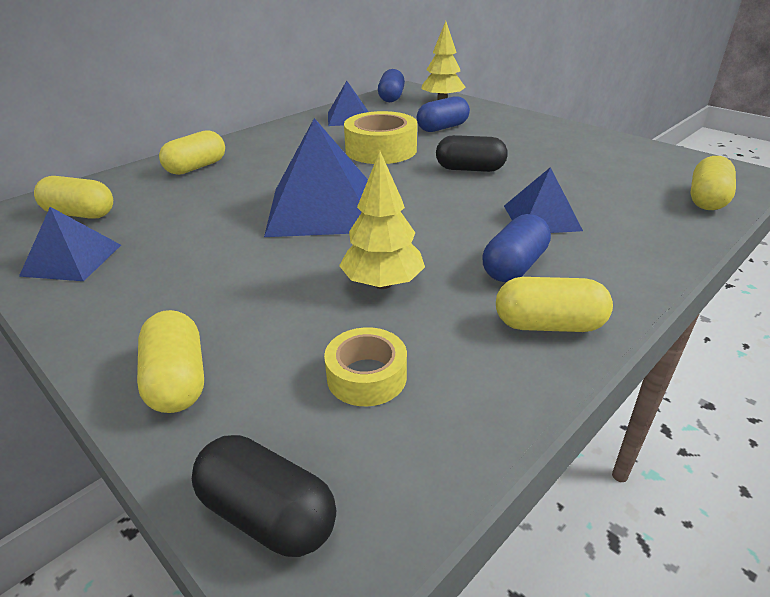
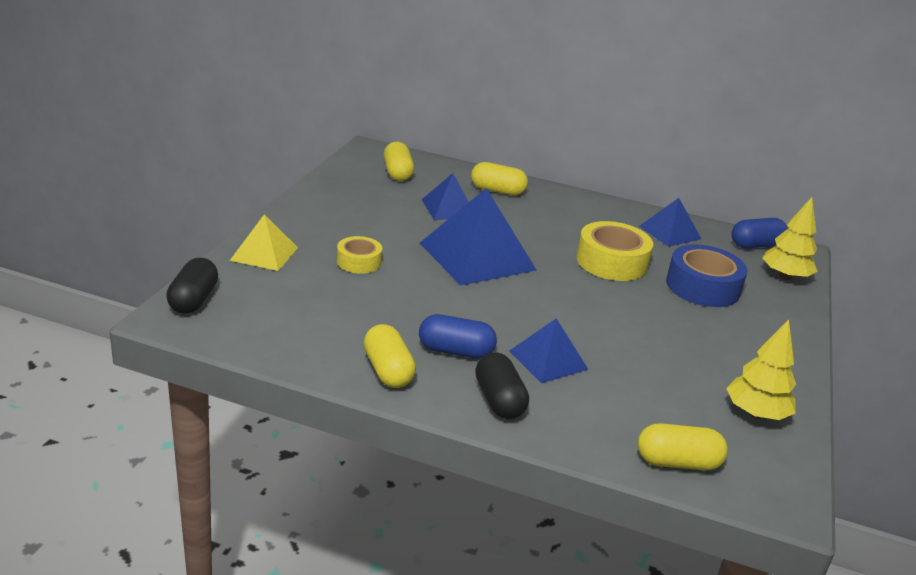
camera: 60 degrees right, 5 degrees down
blue pyramid [19,207,121,281] -> blue pyramid moved to [422,173,469,220]
yellow capsule [137,310,204,413] -> yellow pyramid [230,214,298,271]
yellow tape [324,327,407,406] -> yellow tape moved to [337,236,382,274]
yellow tree [339,151,425,289] -> yellow tree moved to [726,320,796,420]
blue capsule [417,96,470,132] -> blue tape [666,244,747,307]
black capsule [436,135,508,172] -> black capsule moved to [475,352,529,419]

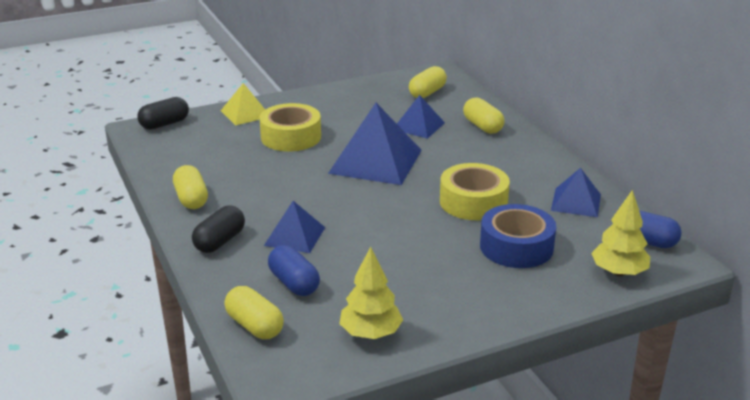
camera: 50 degrees right, 0 degrees up
yellow tape [337,236,382,274] -> yellow tape [259,103,321,151], size x1.70
yellow capsule [364,324,416,388] -> yellow capsule turned 45 degrees counterclockwise [173,165,208,209]
blue capsule [419,314,497,359] -> blue capsule moved to [268,245,320,296]

